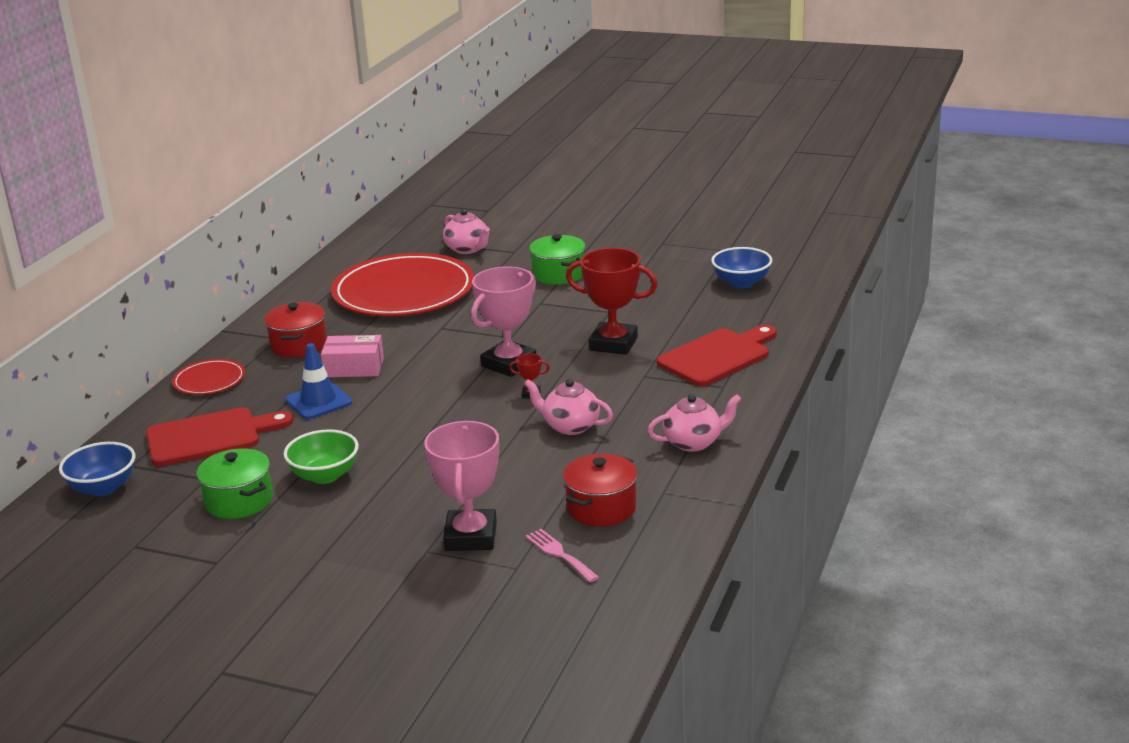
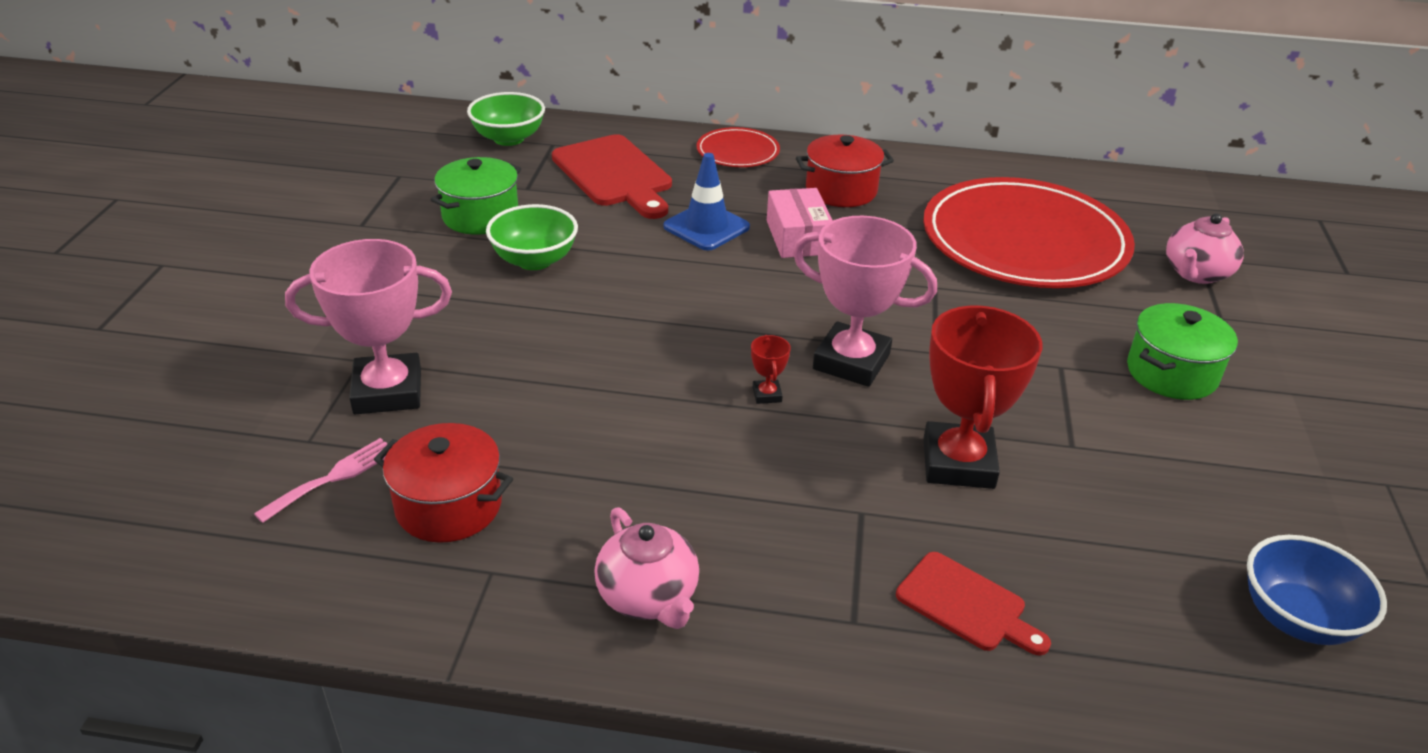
camera: 75 degrees right, 10 degrees up
blue bowl [59,442,135,496] -> green bowl [467,92,545,146]
pink teapot [524,379,613,435] -> none
red cutting board [657,325,777,386] -> red cutting board [896,552,1051,656], size x0.59

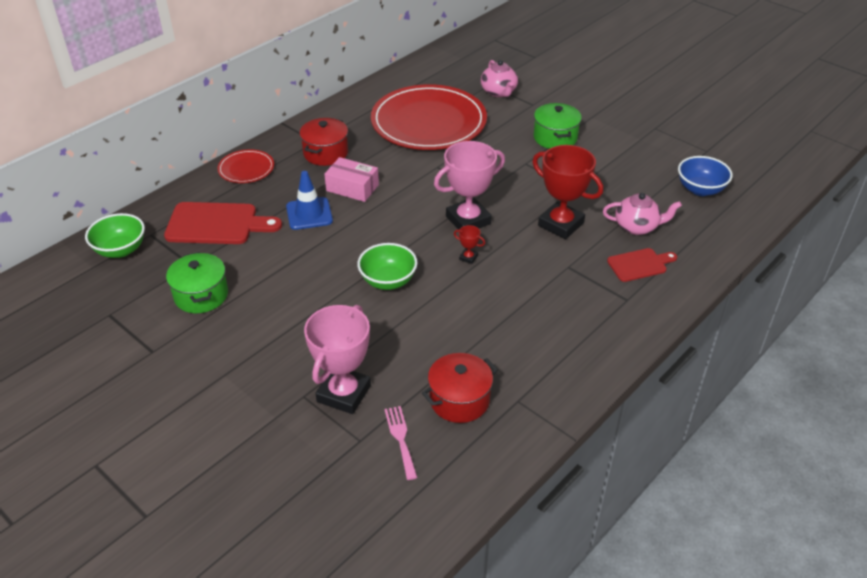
camera: 55 degrees left, 5 degrees up
green bowl [486,204,578,270] -> green bowl moved to [357,243,418,290]
pink teapot [594,507,699,629] -> pink teapot moved to [603,193,682,235]

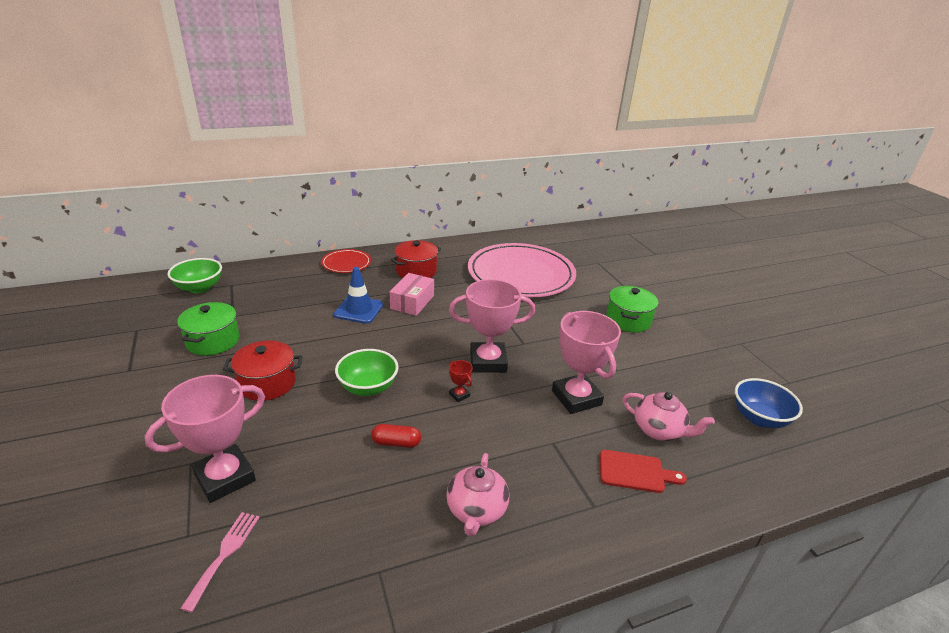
camera: 25 degrees right, 10 degrees down
red cutting board [164,202,282,244] -> none
pink box [324,157,379,202] -> pink box turned 60 degrees clockwise [390,273,434,316]
red plate [371,84,487,150] -> pink plate [468,243,576,297]
red pot [422,353,498,423] -> red pot moved to [223,340,302,401]
pink teapot [481,60,518,97] -> pink teapot moved to [446,453,509,537]
red trophy [532,145,603,239] -> pink trophy [552,311,621,414]
none -> red capsule [371,424,421,448]

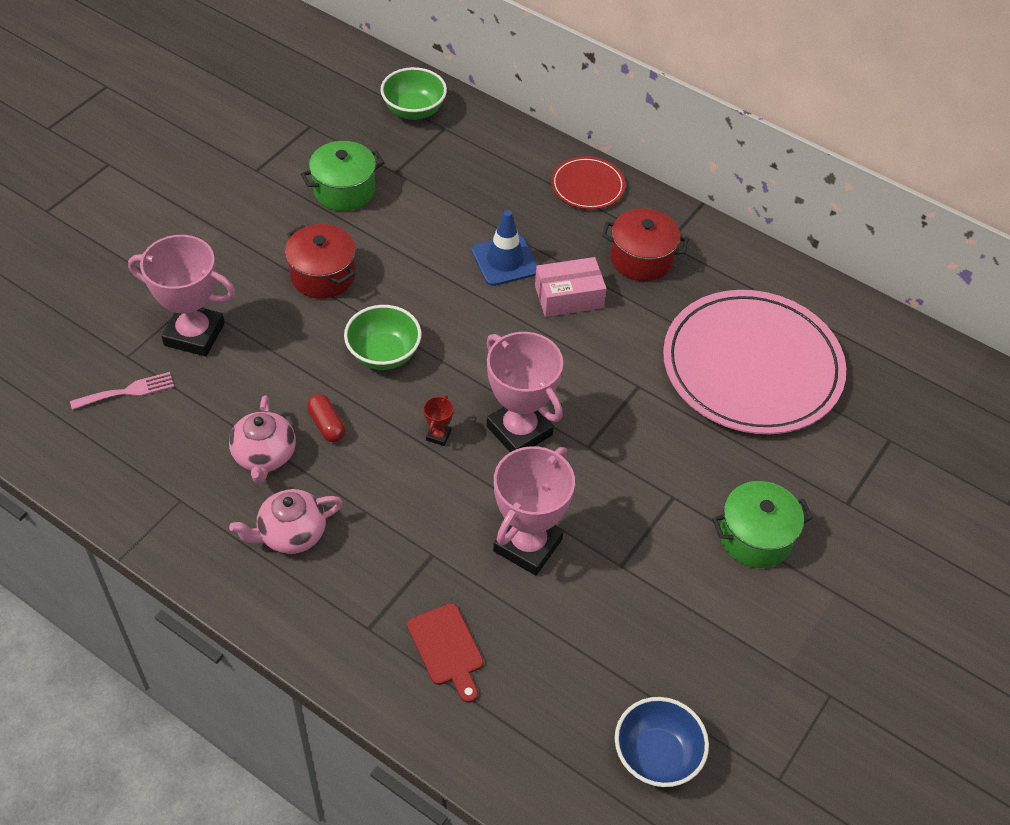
camera: 55 degrees right, 20 degrees up
pink teapot [622,392,715,441] -> pink teapot moved to [229,395,296,483]

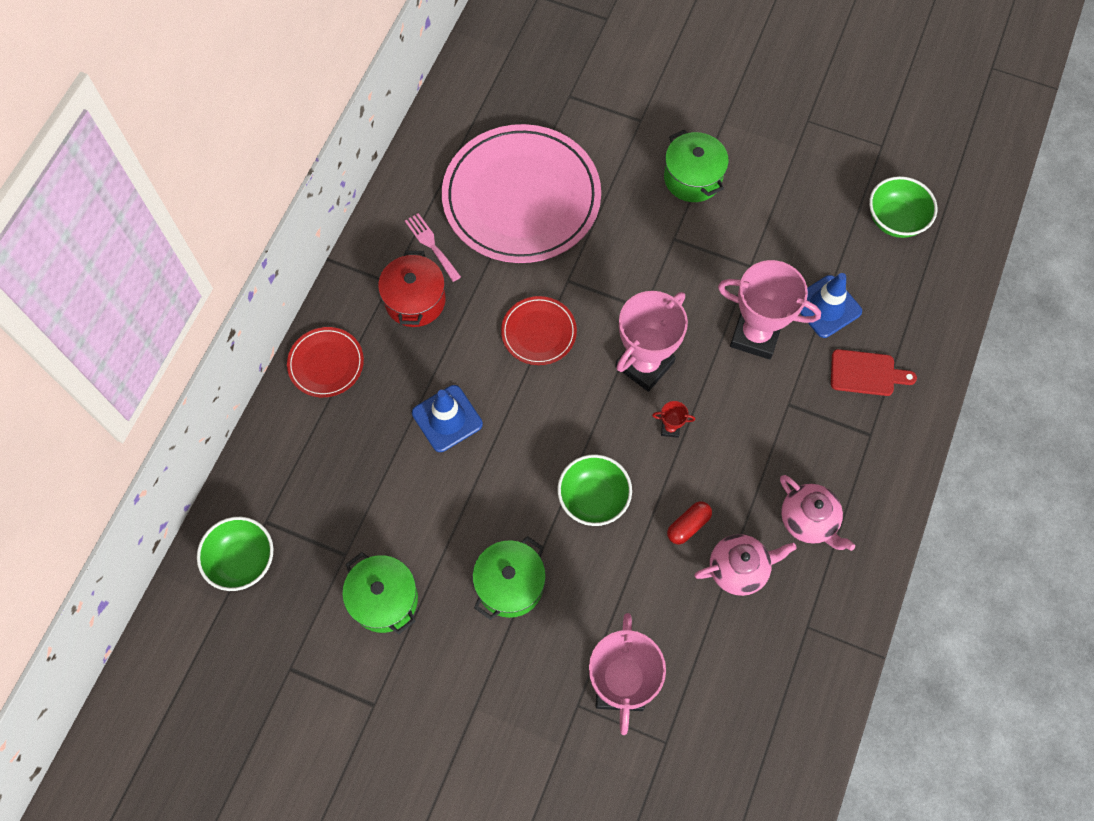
camera: 100 degrees left, 15 degrees up
pink fork [70,372,174,410] -> pink fork moved to [405,213,461,282]
red pot [285,224,356,299] -> green pot [472,536,546,620]
red cutting board [407,603,484,703] -> red cutting board turned 45 degrees clockwise [831,349,917,396]
pink box [535,257,606,317] -> none
blue bowl [615,697,709,787] -> green bowl [869,176,937,238]
none -> red plate [501,296,577,365]
none -> blue traffic cone [800,273,862,338]

